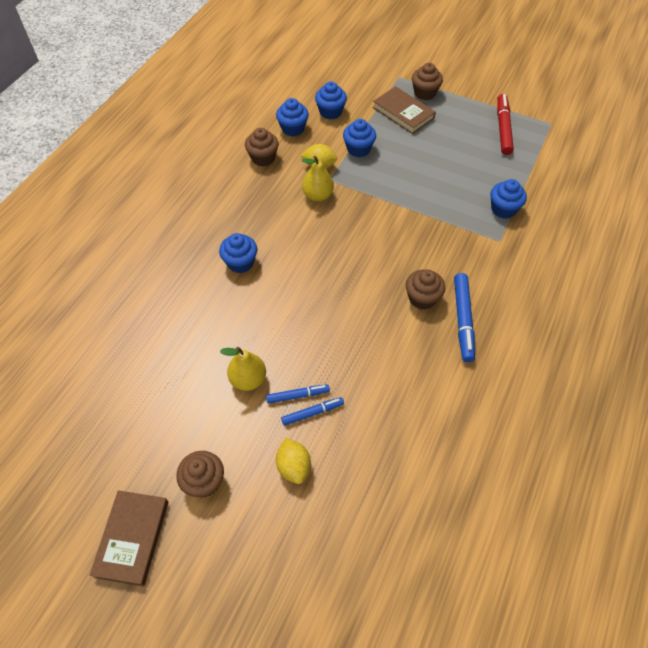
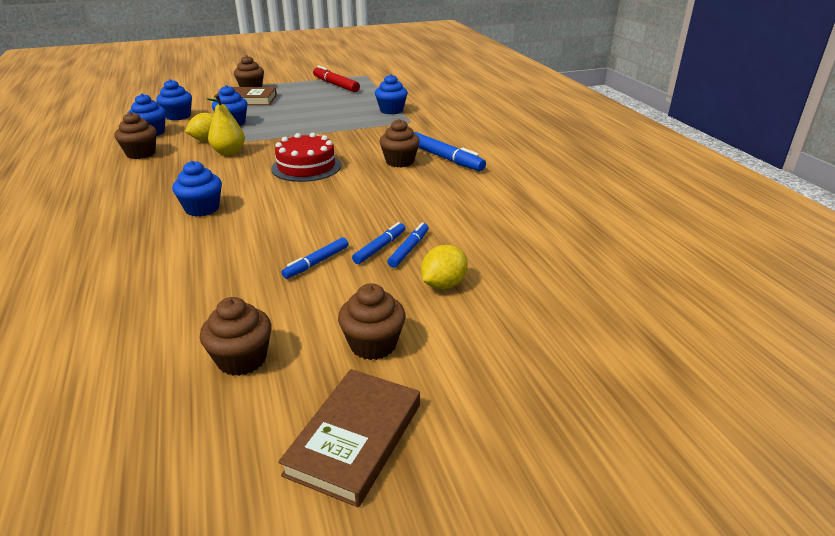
camera: 45 degrees left, 25 degrees down
brown book [90,490,168,587] -> brown book turned 60 degrees clockwise [278,369,420,507]
yellow pear [220,347,266,391] -> blue marker [282,237,349,279]
yellow lemon [276,438,311,484] -> yellow lemon turned 75 degrees counterclockwise [421,245,468,289]
none -> brown cupcake [200,297,272,376]
none -> red cake [271,133,341,182]

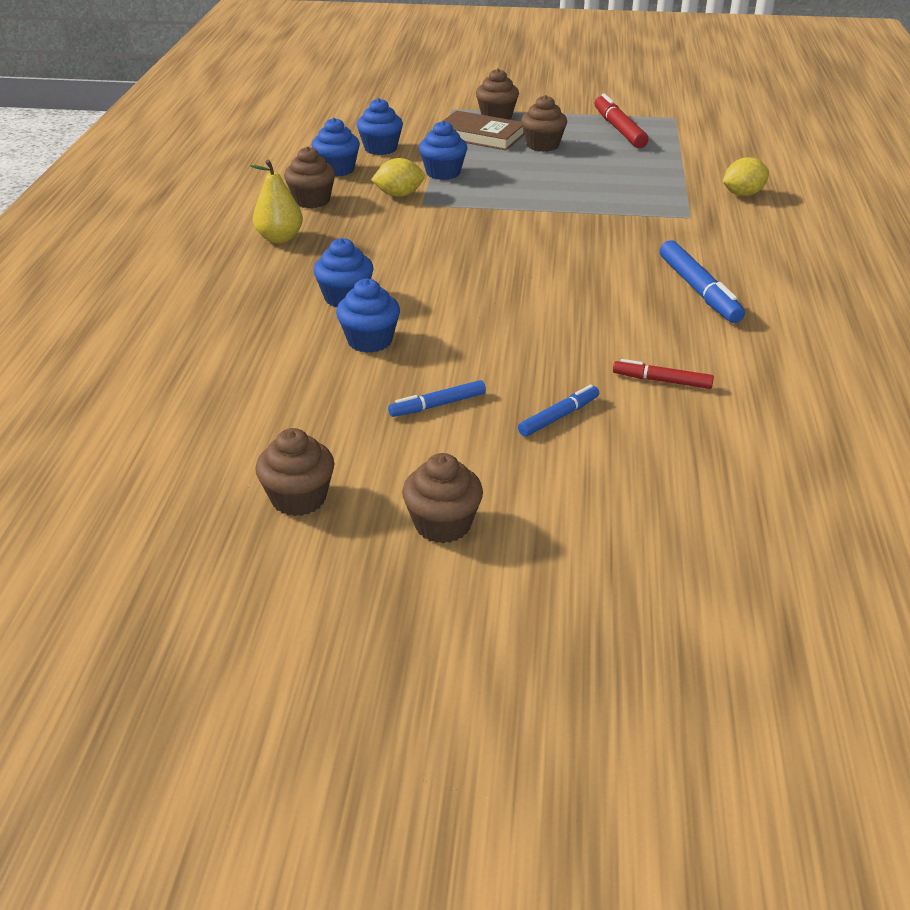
camera: 25 degrees right, 5 degrees up
yellow pear [206,94,245,155] -> yellow pear moved to [250,159,303,243]
red cake [271,133,341,182] -> none
brown book [278,369,420,507] -> none
blue marker [352,222,405,264] -> none
blue cupcake [375,74,408,114] -> blue cupcake moved to [336,279,400,353]
brown cupcake [379,119,420,168] -> brown cupcake moved to [521,95,567,152]
yellow lemon [421,245,468,289] -> yellow lemon moved to [723,157,769,196]
none -> red marker [613,359,714,389]

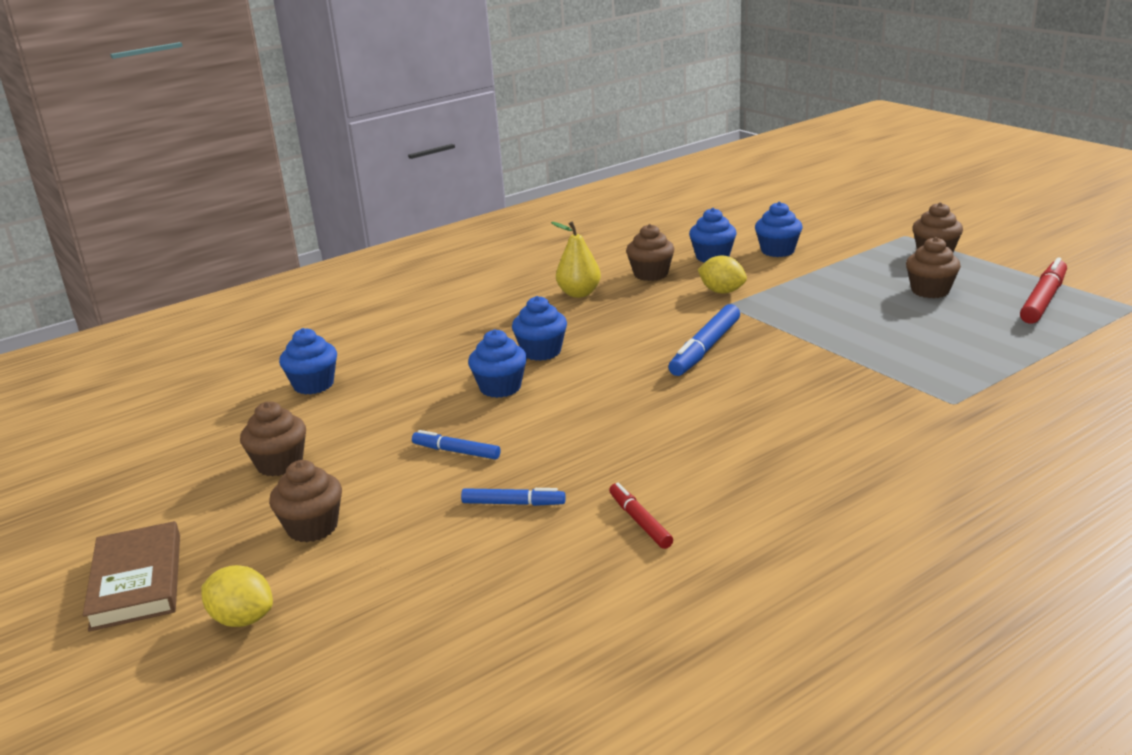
camera: 50 degrees right, 10 degrees down
blue cupcake [419,121,467,180] -> blue cupcake moved to [279,328,337,395]
brown book [441,110,524,150] -> brown book moved to [83,521,180,631]
blue marker [660,240,745,323] -> blue marker moved to [669,304,740,376]
yellow lemon [723,157,769,196] -> yellow lemon moved to [201,565,273,627]

